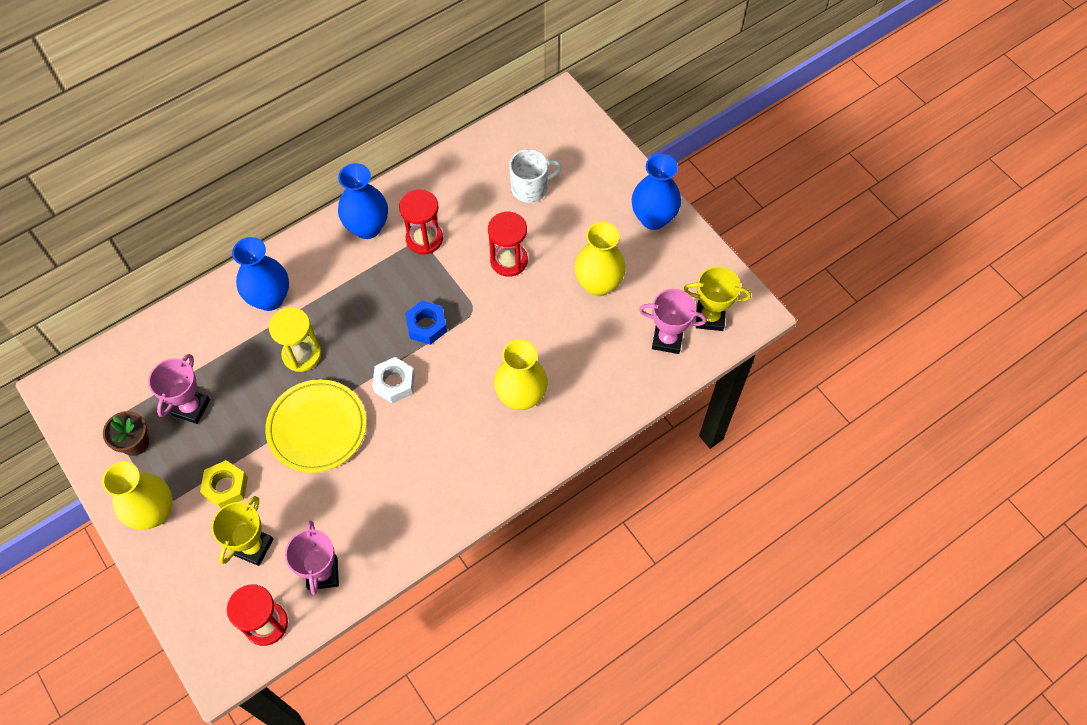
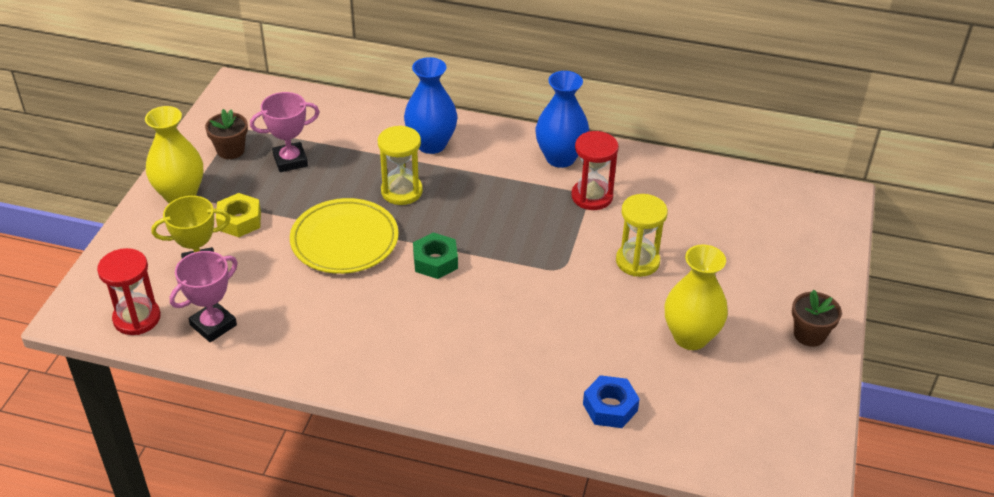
camera: 50 degrees right, 20 degrees down
white nut [372,357,415,403] -> green nut [413,232,458,279]
blue nut [405,301,447,345] -> blue nut moved to [583,375,640,428]
red hourglass [488,212,528,277] -> yellow hourglass [616,194,668,277]
yellow vase [494,340,548,410] -> none
white mug [509,149,562,203] -> none
blue vase [632,154,681,230] -> brown flower pot [792,290,842,347]
pink trophy [639,289,707,354] -> none
yellow trophy [683,266,751,331] -> none

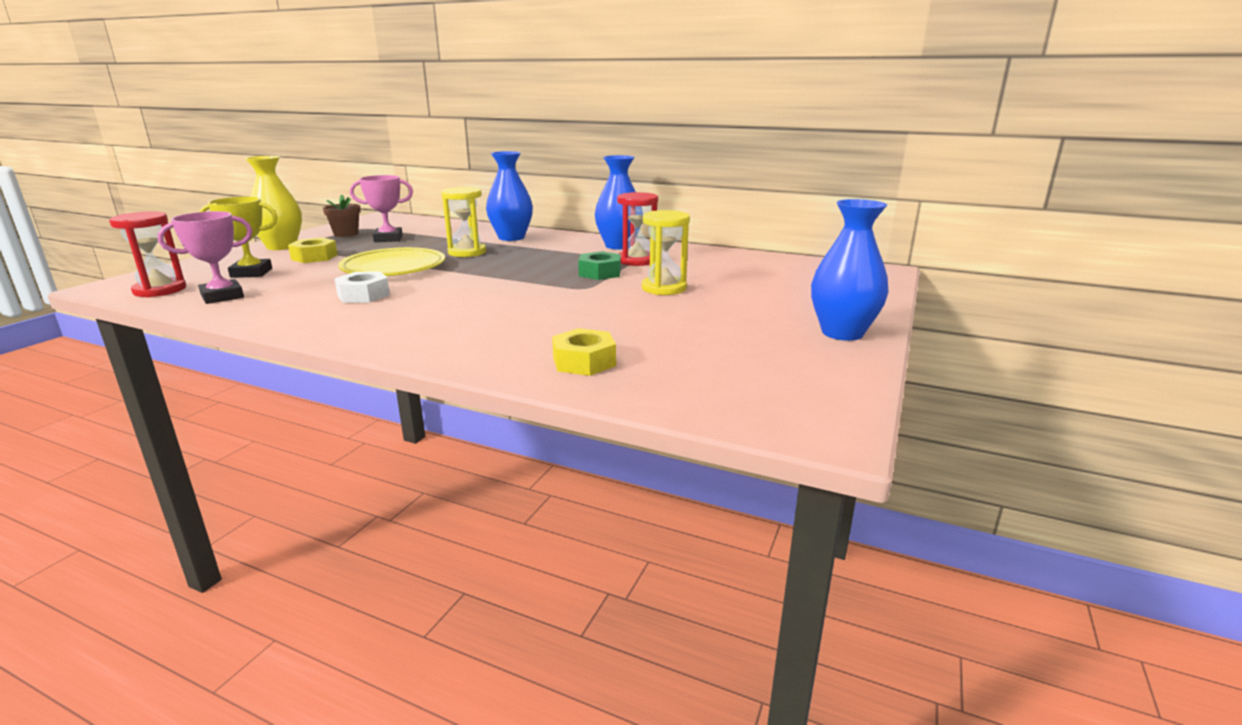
camera: 10 degrees right, 20 degrees down
green nut [413,232,458,279] -> green nut moved to [578,251,621,280]
blue nut [583,375,640,428] -> yellow nut [552,328,616,376]
yellow vase [665,244,728,350] -> none
brown flower pot [792,290,842,347] -> blue vase [811,199,888,341]
none -> white nut [334,272,390,303]

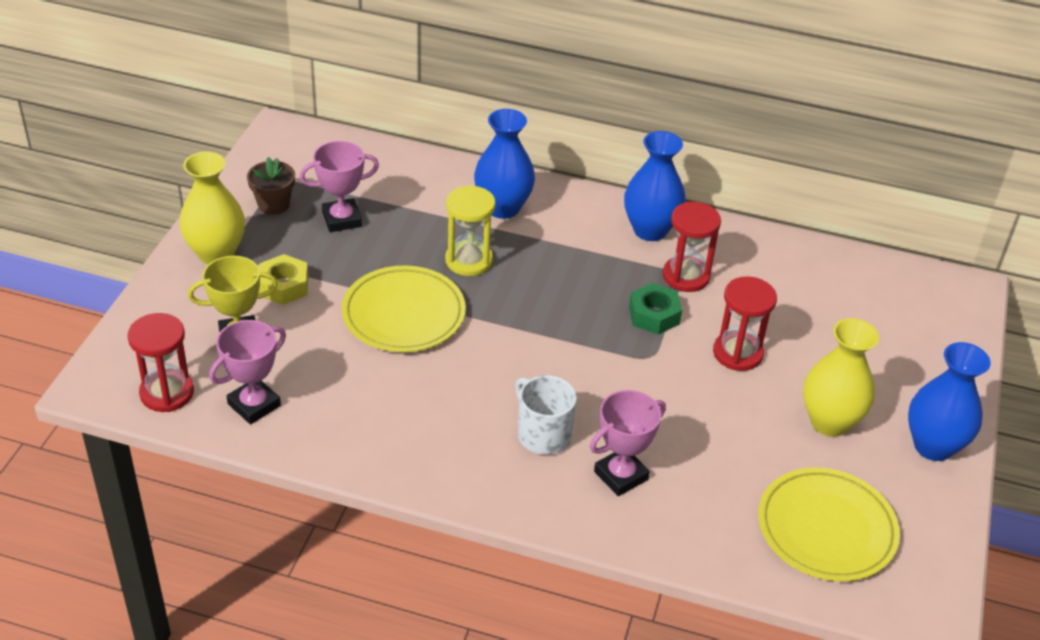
camera: 10 degrees left, 20 degrees up
white nut [334,272,390,303] -> none
yellow nut [552,328,616,376] -> none
yellow hourglass [642,210,690,295] -> red hourglass [713,276,777,371]
none -> white mug [515,375,577,455]
none -> pink trophy [590,390,666,496]
none -> yellow plate [758,467,900,581]
none -> yellow vase [803,318,879,437]

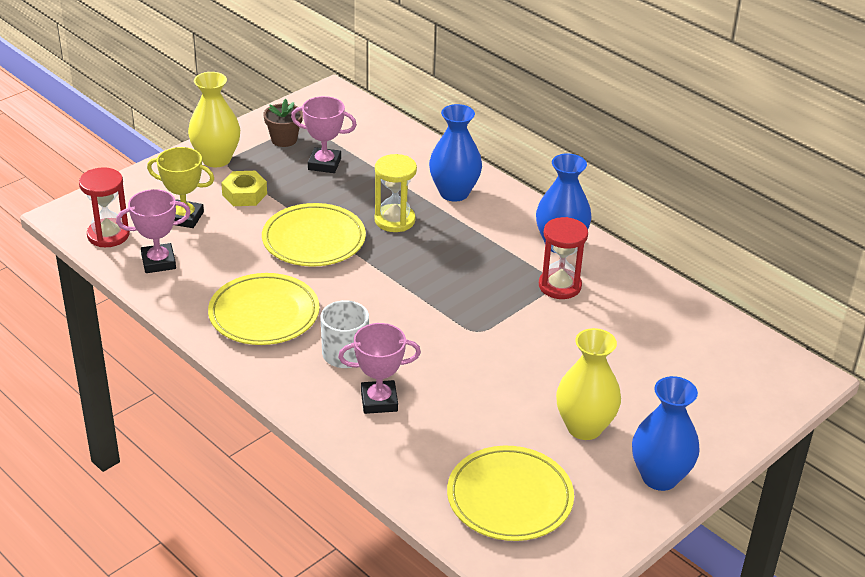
camera: 30 degrees right, 5 degrees down
green nut [629,283,682,335] -> none
red hourglass [713,276,777,371] -> none
none -> yellow plate [208,273,319,345]

